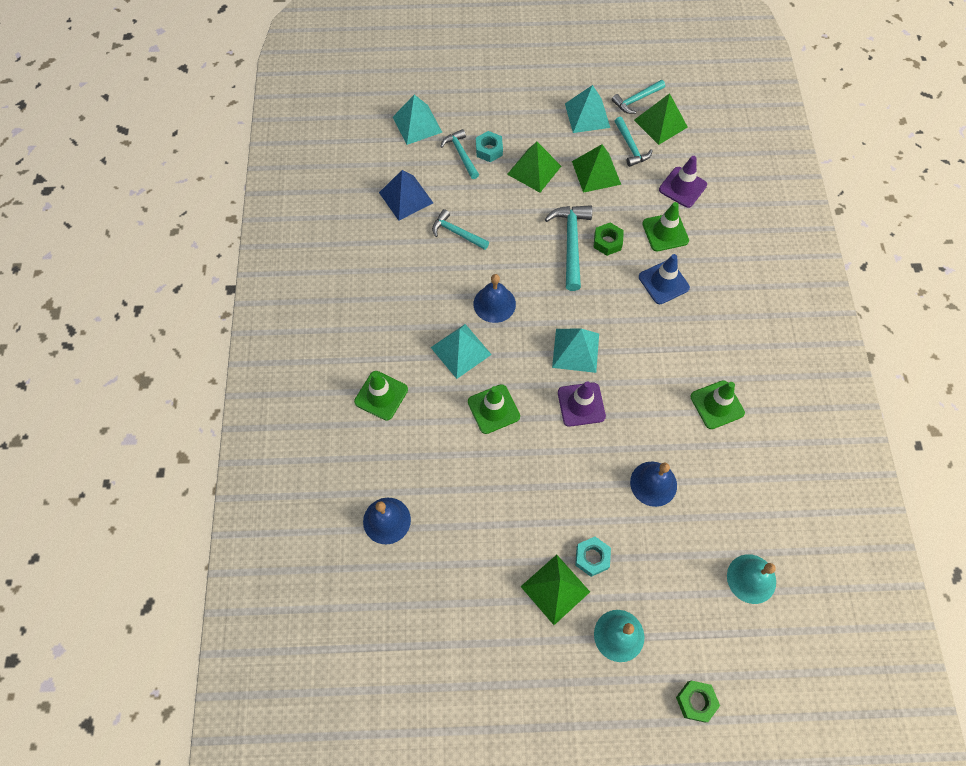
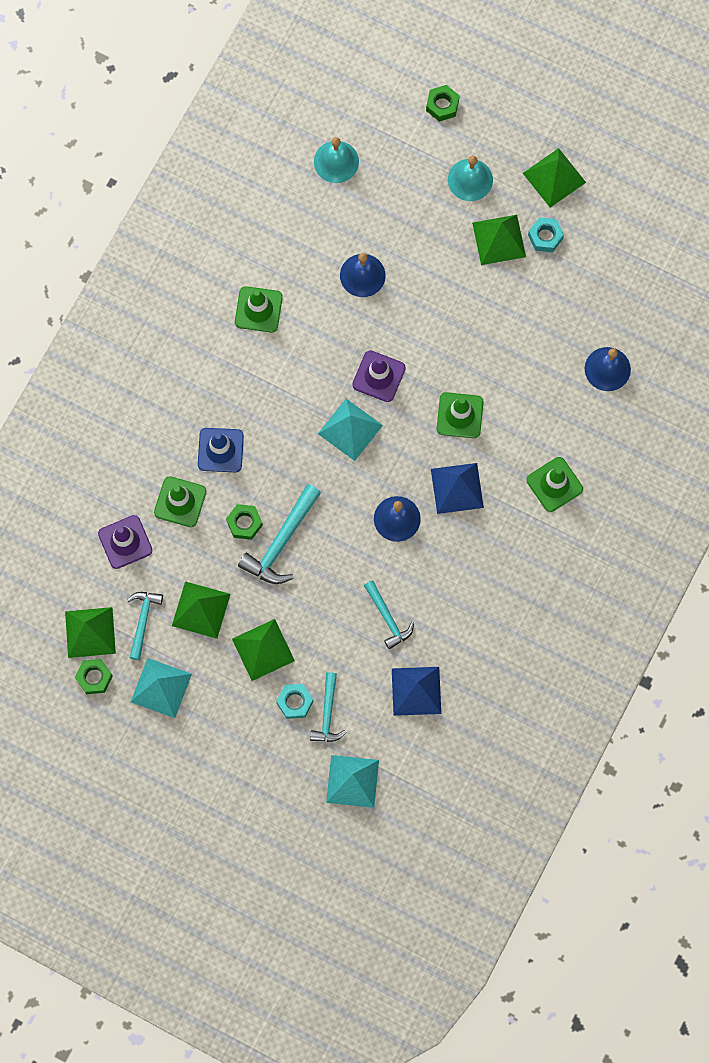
camera: 150 degrees left, 10 degrees up
turquoise pyramid [430,324,492,379] -> blue pyramid [431,463,484,514]
turquoise nut [575,537,611,577] -> turquoise nut moved to [528,217,564,252]
turquoise hammer [612,80,665,114] -> green nut [75,659,113,694]
none -> green pyramid [523,148,586,208]

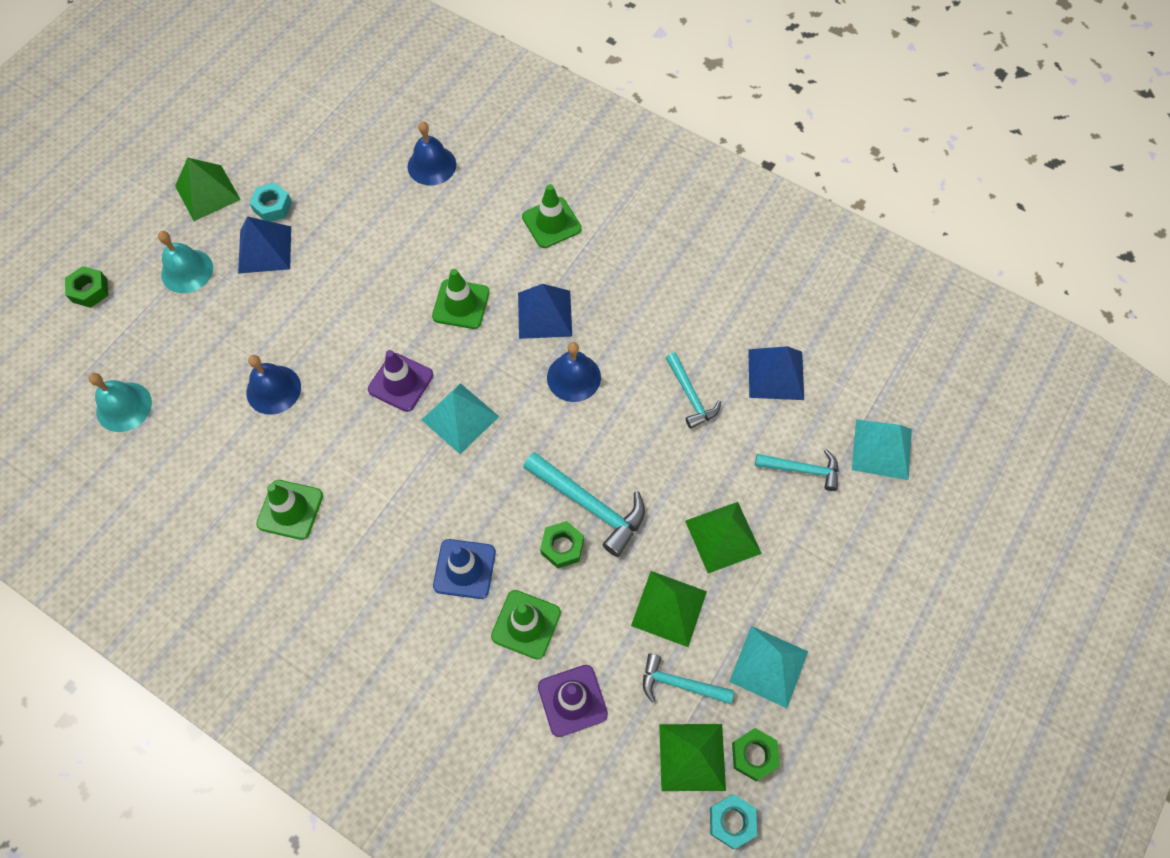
camera: 85 degrees left, 10 degrees down
turquoise nut [276,684,314,719] -> turquoise nut moved to [710,794,757,849]
turquoise hammer [364,580,414,649] -> turquoise hammer turned 90 degrees clockwise [665,353,721,429]
green pyramid [472,215,526,265] -> blue pyramid [238,216,291,274]

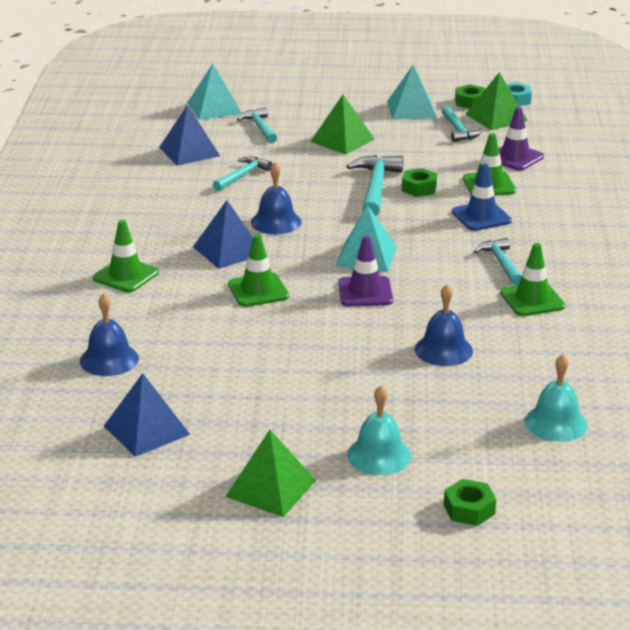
camera: 120 degrees left, 35 degrees down
blue pyramid [238,216,291,274] -> blue pyramid moved to [104,373,190,457]
turquoise nut [249,183,292,222] -> none
green pyramid [631,571,707,647] -> none
none -> turquoise hammer [474,238,522,285]

